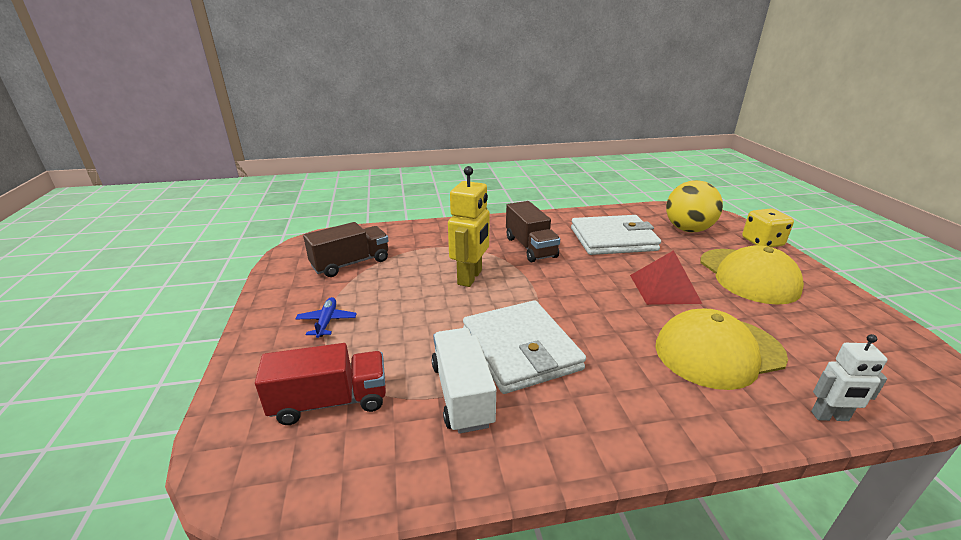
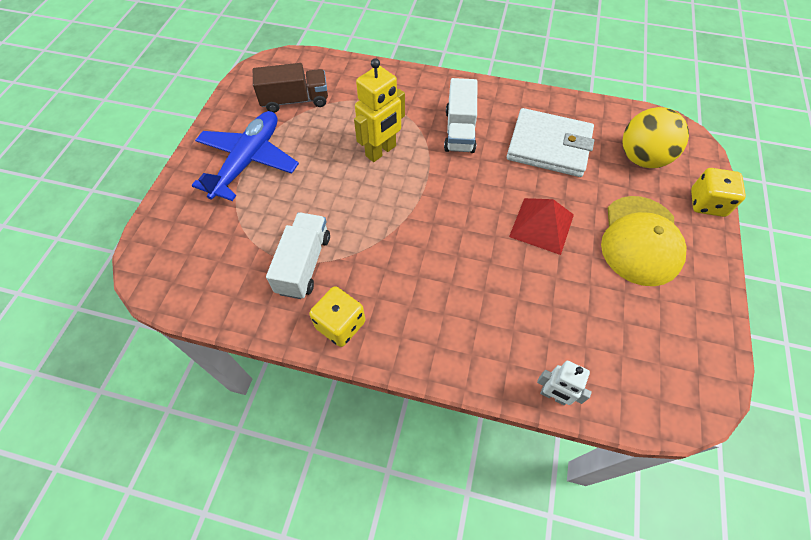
camera: 25 degrees right, 30 degrees up
red truck [255,343,386,425] -> none
blue plane [296,297,357,338] -> blue plane [192,111,299,201], size x2.31
white wallet [463,300,586,394] -> none
brown truck [506,201,560,262] -> white truck [444,78,477,153]
yellow cap [655,309,788,390] -> none
none -> yellow dice [309,286,365,347]

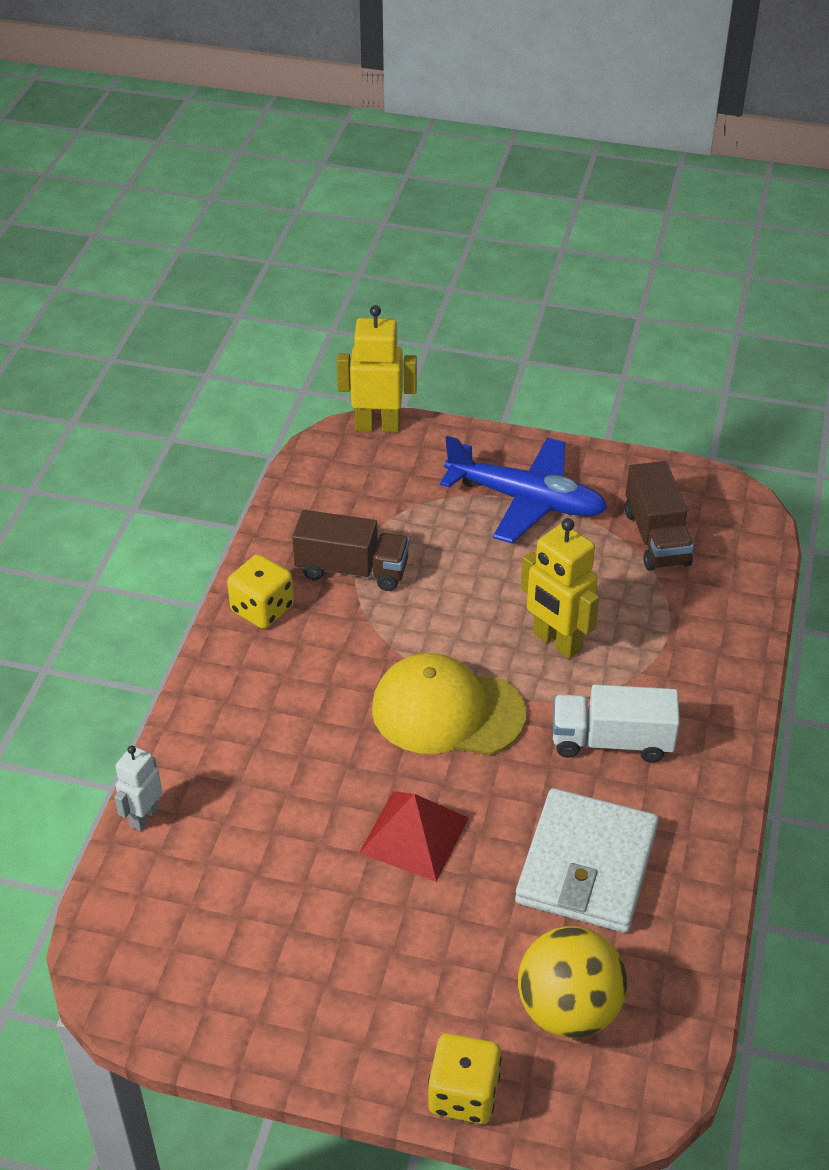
camera: 90 degrees right, 15 degrees down
white truck [266,212,330,299] -> brown truck [292,510,410,591]
yellow cap [601,196,687,286] -> yellow cap moved to [372,653,526,755]
none -> yellow robot [336,305,417,432]

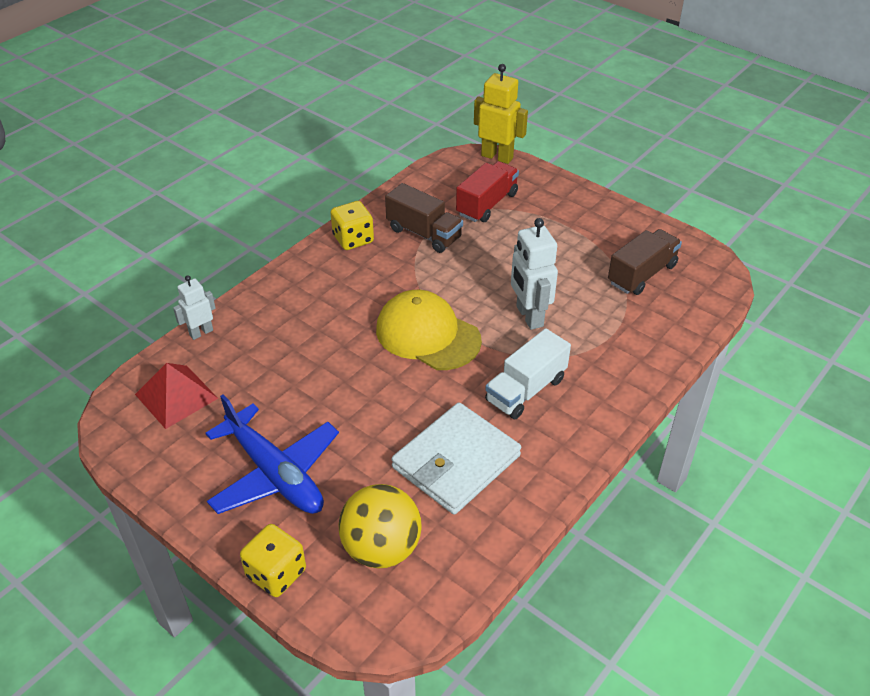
camera: 25 degrees right, 0 degrees up
red pyramid [359,791,469,882] -> red pyramid moved to [135,363,218,429]
blue plane [440,436,607,543] -> blue plane moved to [206,395,339,514]
yellow robot [521,518,599,659] -> white robot [511,218,558,330]
white truck [553,684,680,763] -> white truck turned 75 degrees counterclockwise [485,328,571,419]
brown truck [625,461,694,571] -> brown truck turned 150 degrees counterclockwise [608,229,682,295]
none -> red truck [456,161,519,222]

